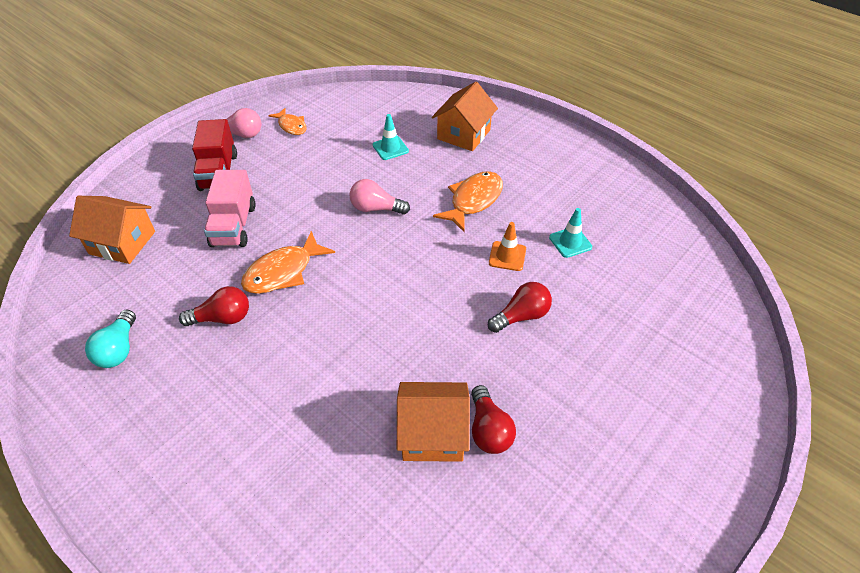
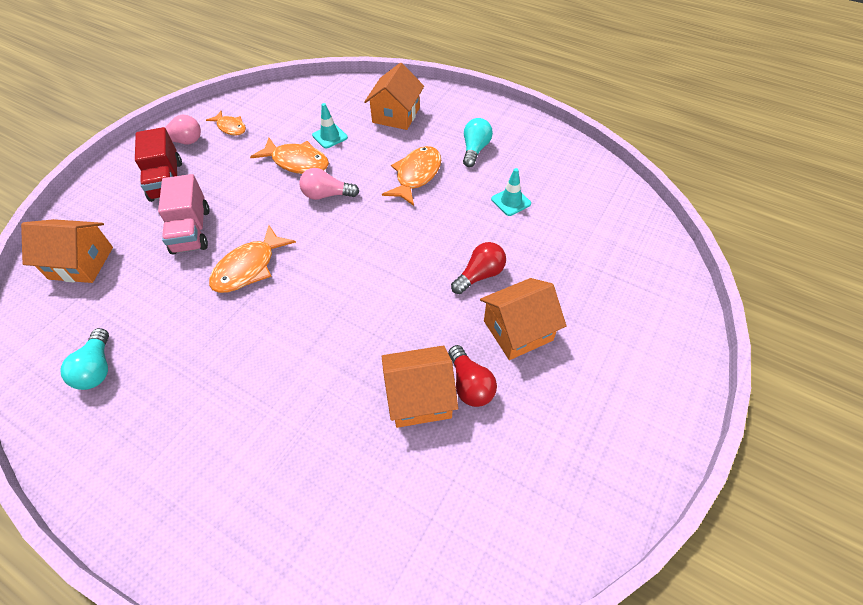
camera: 10 degrees left, 5 degrees up
red light bulb [179,286,249,326] -> none
orange traffic cone [489,222,526,271] -> none
none -> orange fish [250,138,329,174]
none -> turquoise light bulb [463,118,493,167]
none -> orange house [480,278,566,360]

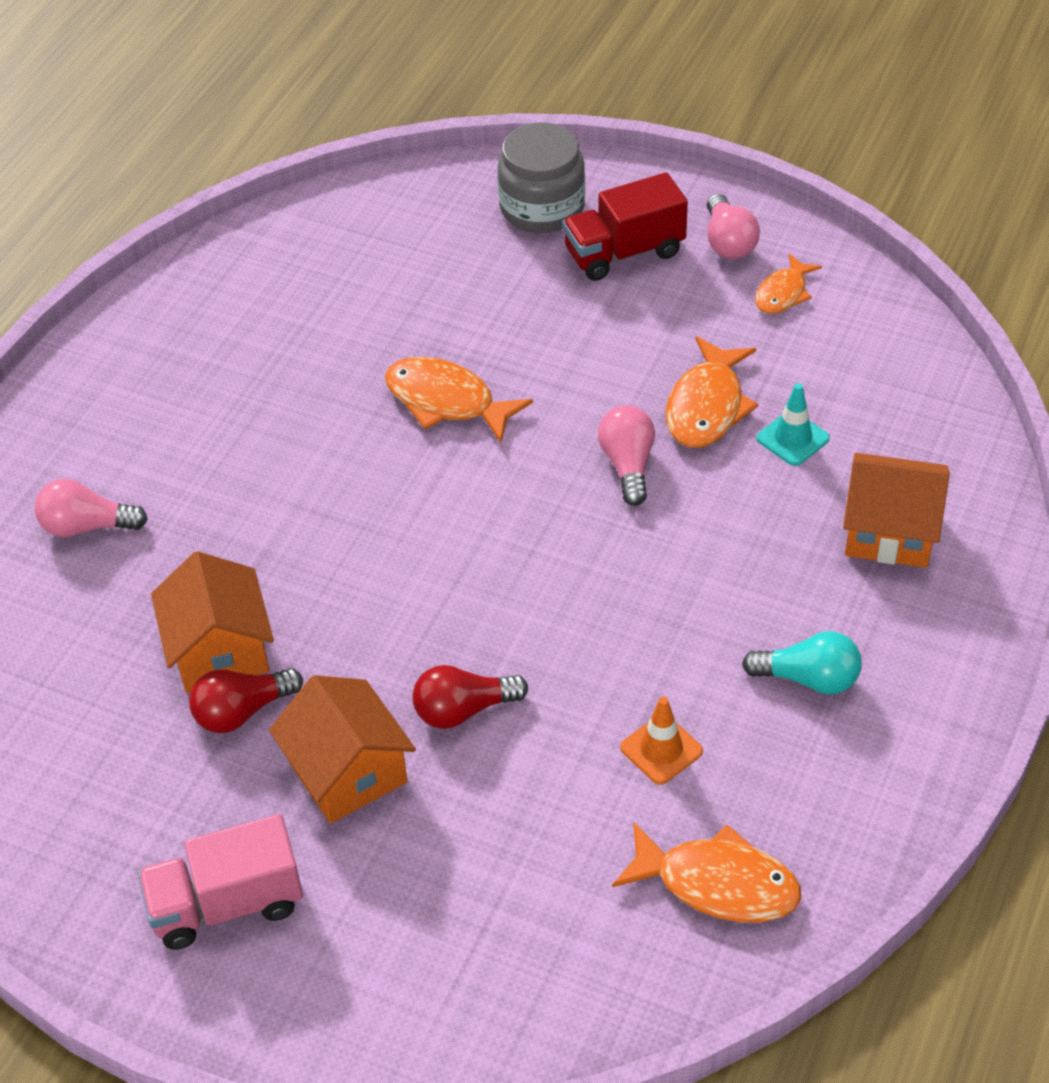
camera: 85 degrees right, 5 degrees down
orange house [21,219,113,283] -> none
turquoise light bulb [61,328,109,390] -> none
pink truck [158,174,209,254] -> pink truck moved to [138,814,303,950]
orange fish [382,146,441,206] -> orange fish moved to [612,821,801,922]
red light bulb [451,242,506,294] -> red light bulb turned 120 degrees clockwise [412,665,528,729]
turquoise traffic cone [491,168,531,216] -> orange traffic cone [620,697,703,785]
none -> pink light bulb [35,479,148,537]
none -> grey jar [498,122,585,233]

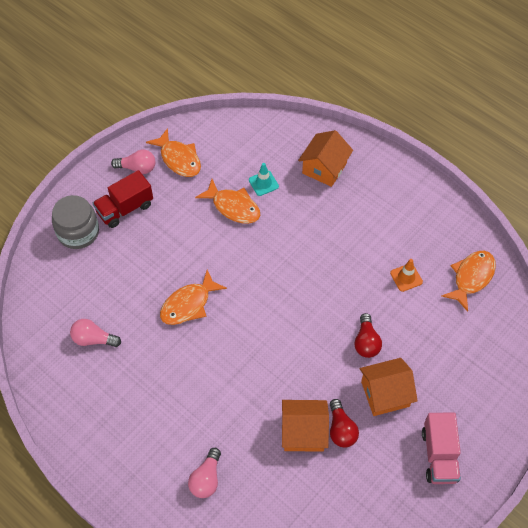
camera: 75 degrees left, 10 degrees up
red truck [562,172,688,281] -> red truck turned 60 degrees clockwise [93,170,153,228]
pink light bulb [598,405,655,506] -> pink light bulb moved to [70,319,121,347]
turquoise light bulb [742,631,862,694] -> none
orange fish [755,253,822,314] -> orange fish [146,128,201,177], size x1.61

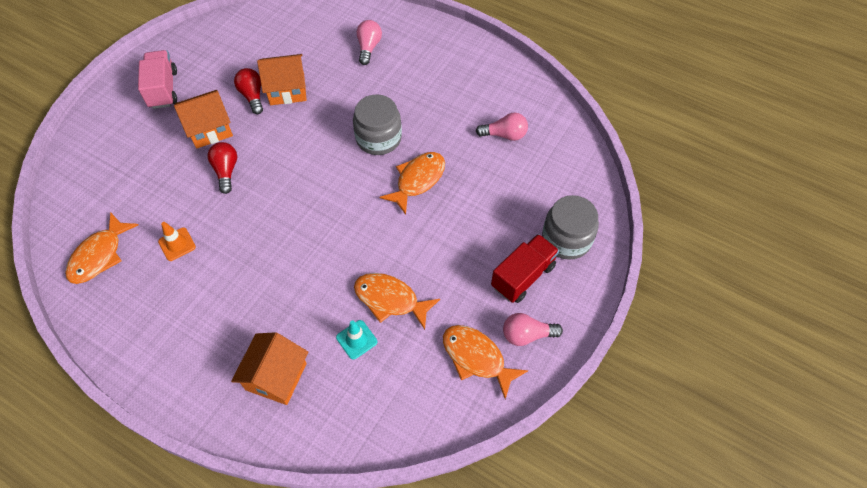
camera: 170 degrees right, 0 degrees up
none -> grey jar [353,94,402,155]

